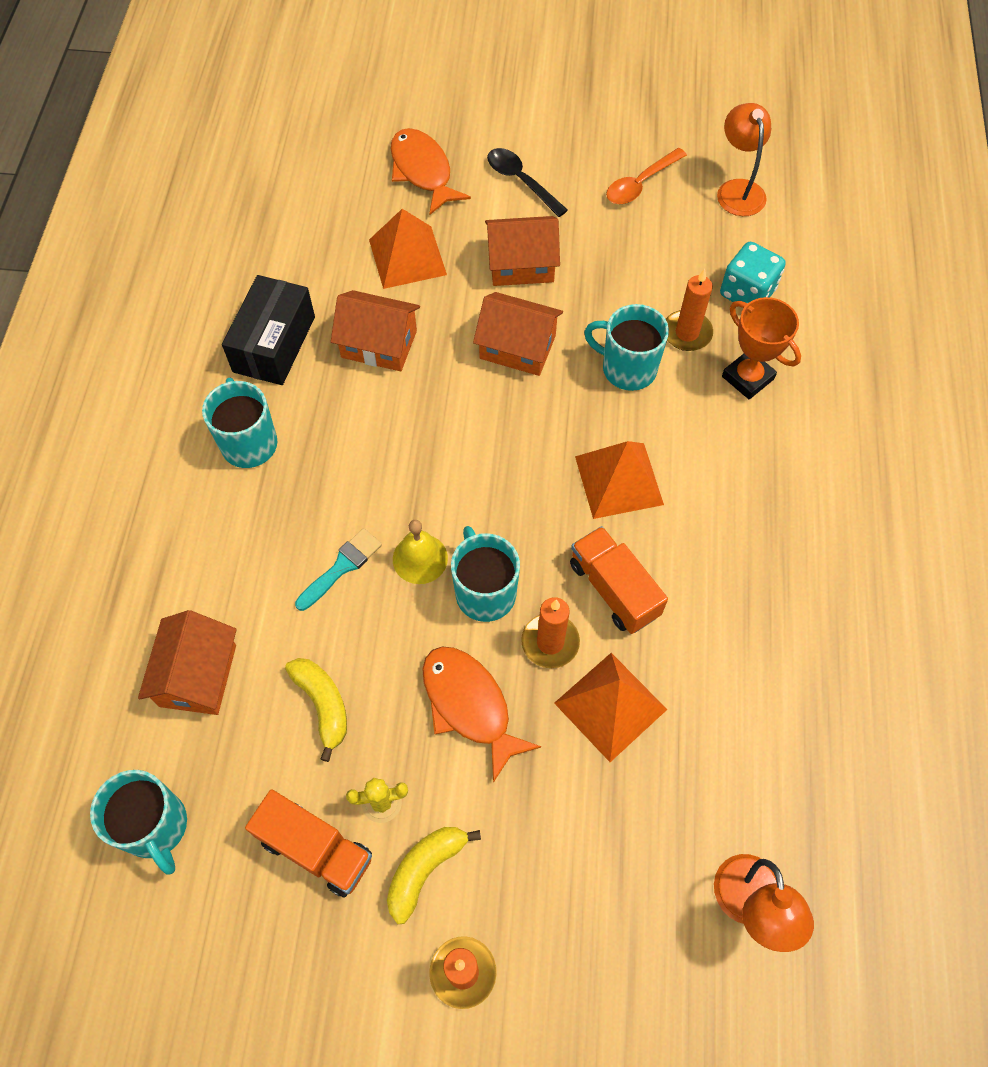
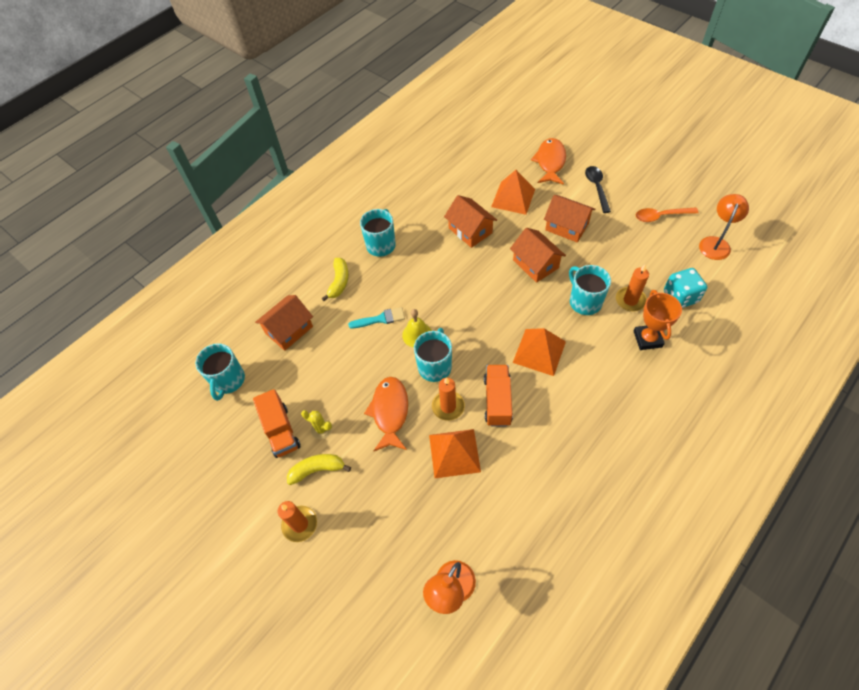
camera: 40 degrees right, 5 degrees down
black box [222,275,315,385] -> none
yellow banana [285,658,347,762] -> yellow banana moved to [321,258,349,301]

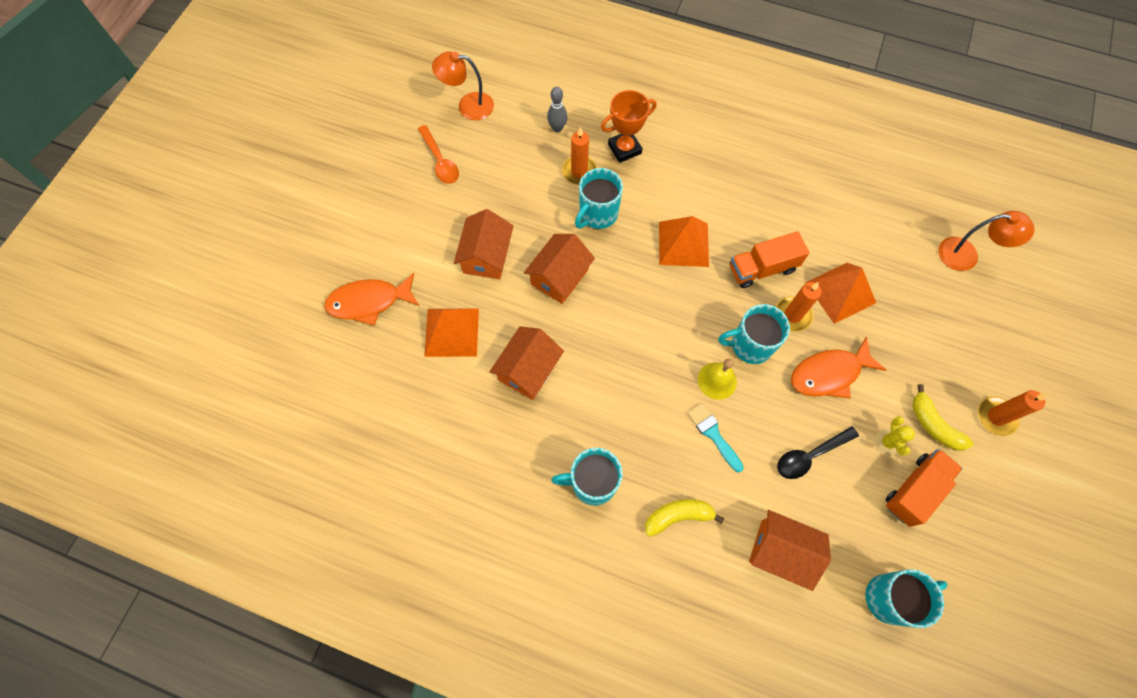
camera: 115 degrees left, 10 degrees up
black spoon [585,166,611,213] -> black spoon moved to [777,426,859,479]
turquoise dice [664,268,707,308] -> grey bowling pin [547,87,567,132]

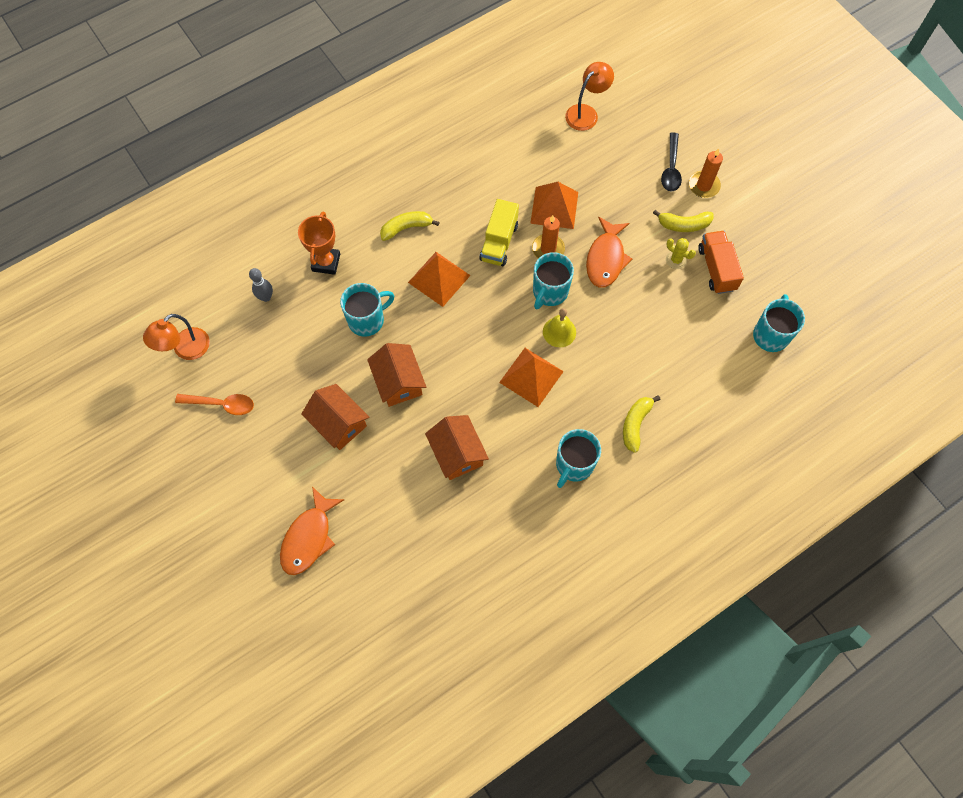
camera: 55 degrees left, 0 degrees up
orange pyramid [424,308,479,357] -> orange pyramid moved to [499,348,564,407]
orange candle [562,127,597,185] -> none
turquoise mug [575,168,623,229] -> turquoise mug turned 105 degrees counterclockwise [340,283,395,336]
turquoise brush [687,403,744,472] -> none
orange truck [730,231,809,288] -> yellow truck [479,199,519,266]
orange house [749,510,831,591] -> none
black spoon [777,426,859,479] -> black spoon moved to [661,132,682,191]
none -> yellow banana [380,211,440,241]

